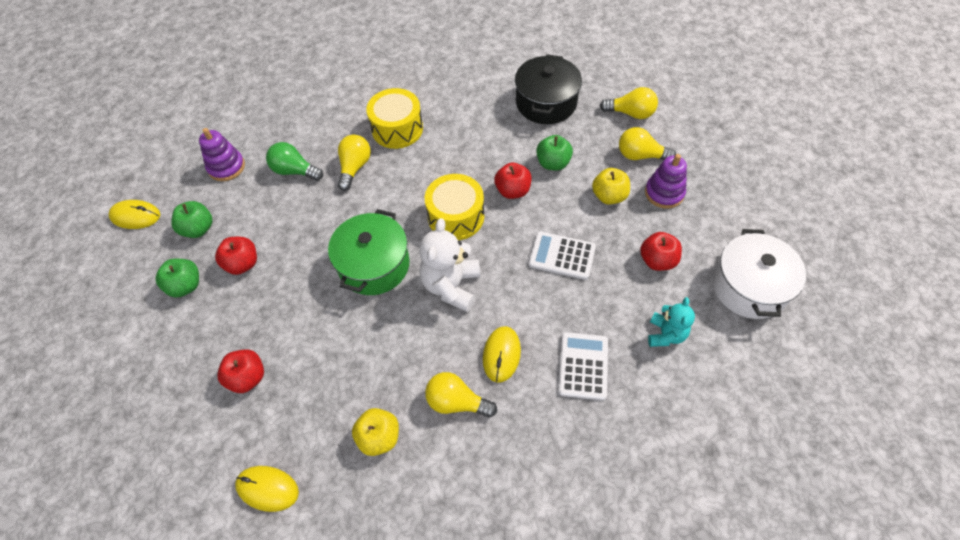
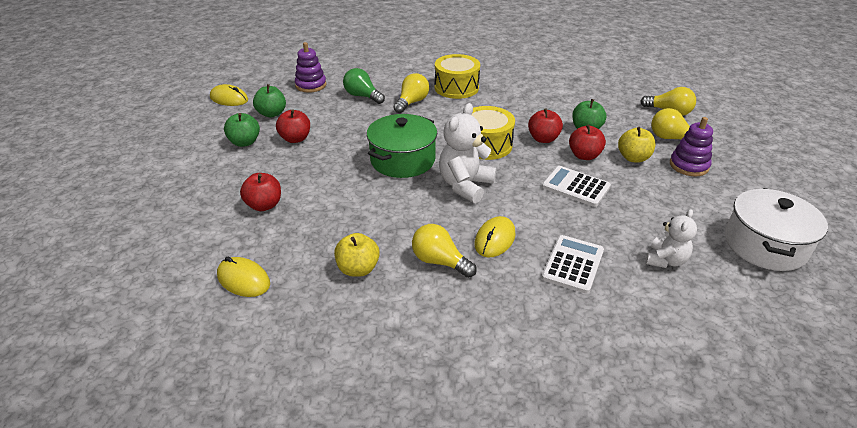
camera: 15 degrees right, 20 degrees down
black pot [515,54,582,124] -> none
red apple [640,232,682,271] -> red apple moved to [569,124,606,160]
turquoise teddy bear [648,297,695,347] -> white teddy bear [646,209,697,268]

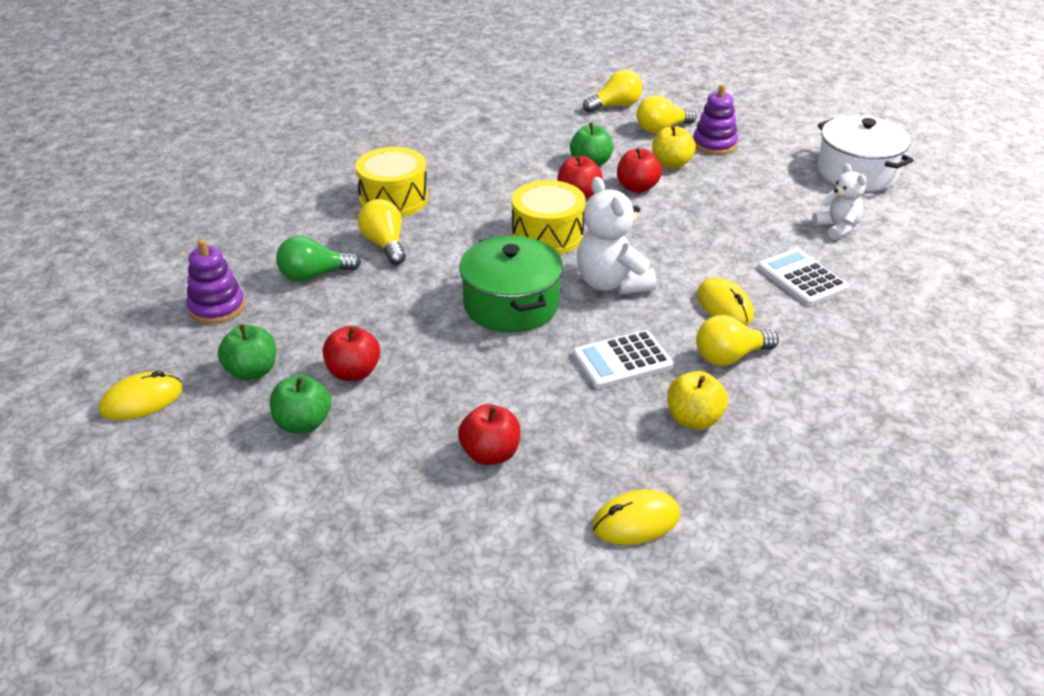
camera: 55 degrees left, 0 degrees up
white calculator [542,166,611,207] -> white calculator moved to [573,330,674,389]

